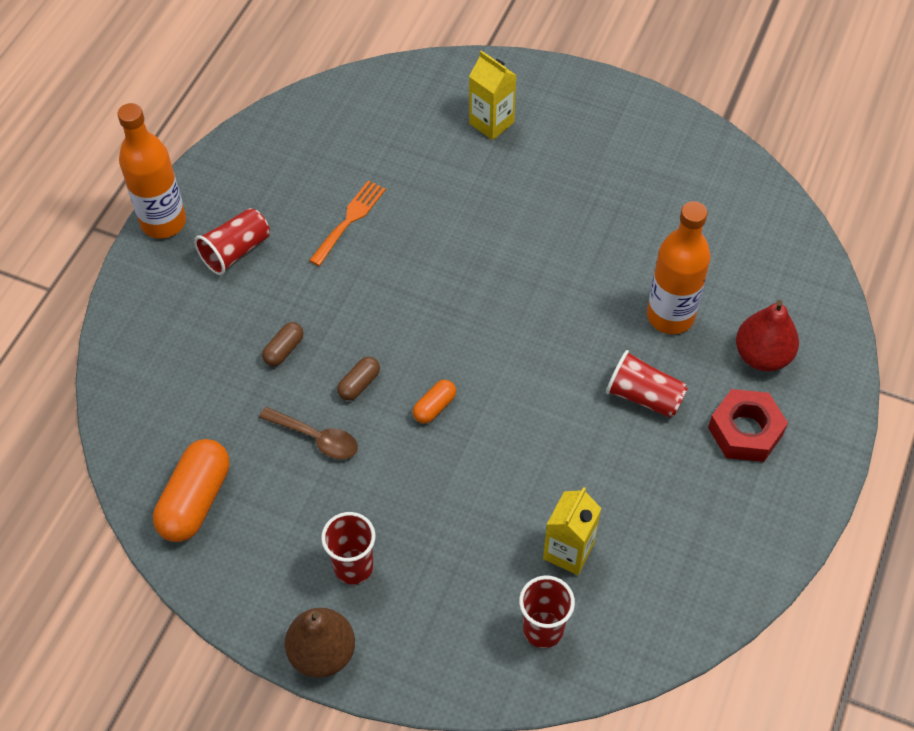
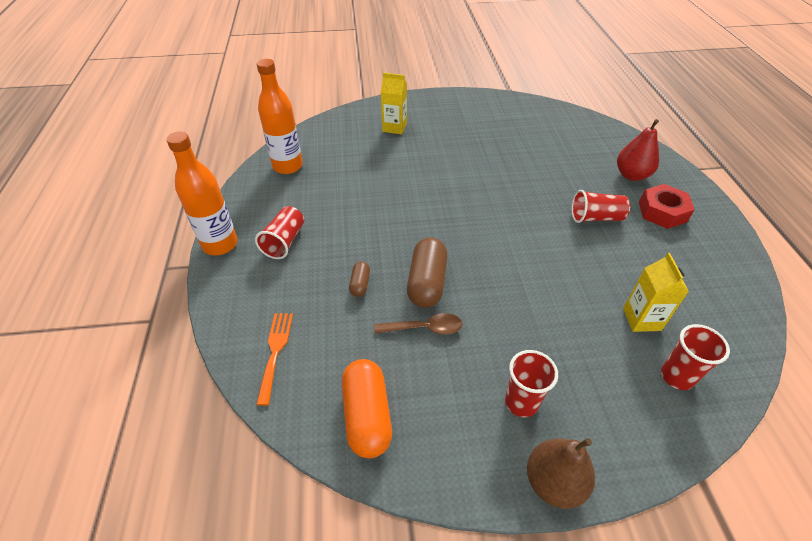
camera: 30 degrees left, 10 degrees down
orange fork [309,180,386,266] -> orange fork moved to [256,313,293,406]
brown capsule [337,357,380,401] -> brown capsule [407,238,447,308], size x1.98
orange capsule [413,380,456,424] -> none
orange bottle [647,201,711,334] -> orange bottle moved to [256,59,303,174]

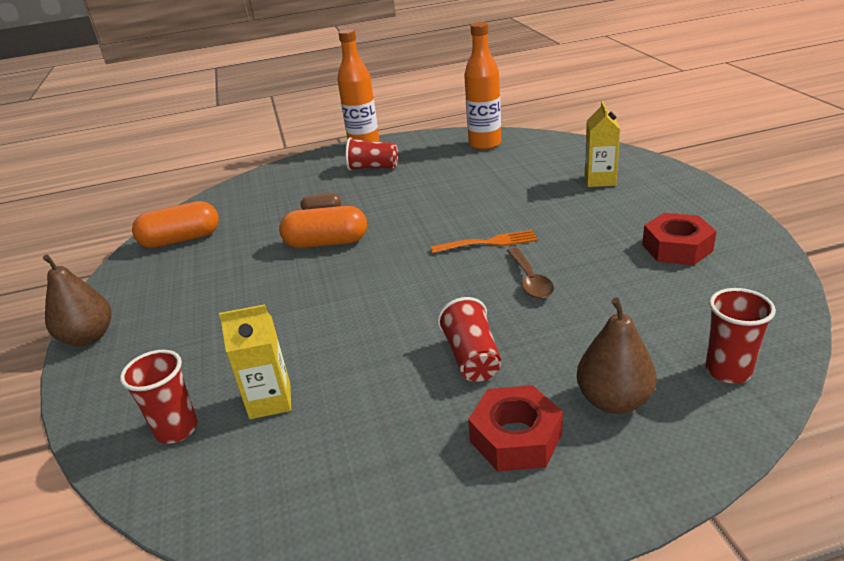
camera: 85 degrees right, 15 degrees down
orange fork [256,313,293,406] -> orange fork moved to [430,230,538,253]
brown spoon [375,313,463,335] -> brown spoon moved to [507,247,554,299]
brown capsule [407,238,447,308] -> orange capsule [279,206,367,248]
red cup [505,350,558,417] -> red cup moved to [706,288,776,384]
red pear [617,119,659,181] -> brown pear [577,298,657,414]
none -> red nut [642,213,717,265]

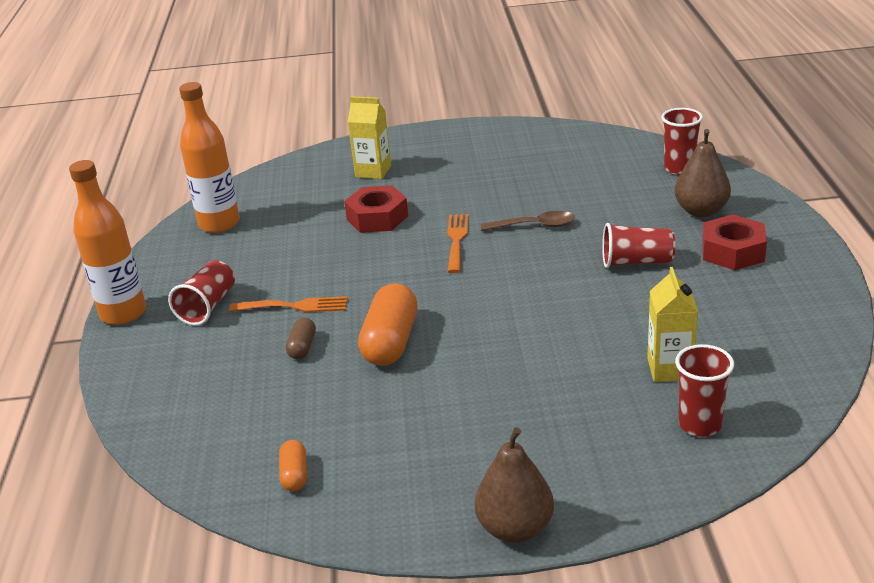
camera: 80 degrees left, 0 degrees up
orange capsule [132,201,219,248] -> orange capsule [279,440,307,491], size x0.51
red nut [642,213,717,265] -> red nut moved to [344,186,408,233]
none -> orange fork [229,296,348,312]

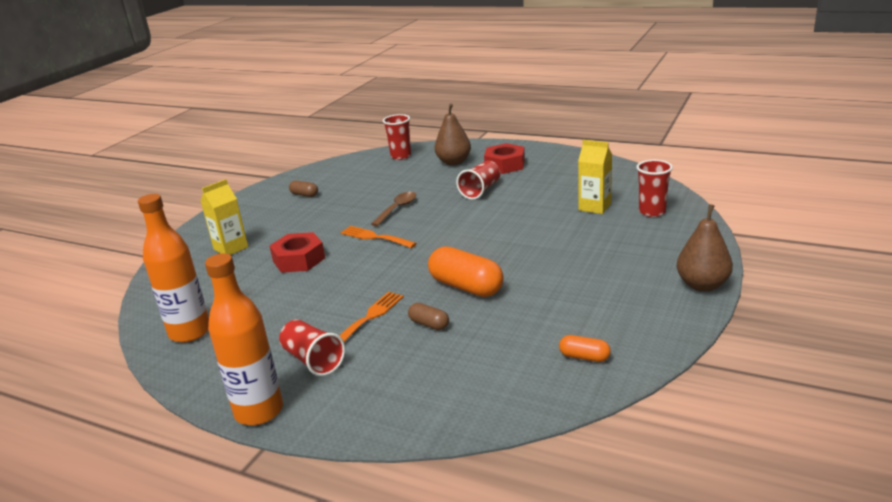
camera: 60 degrees left, 5 degrees down
none -> brown capsule [289,180,318,197]

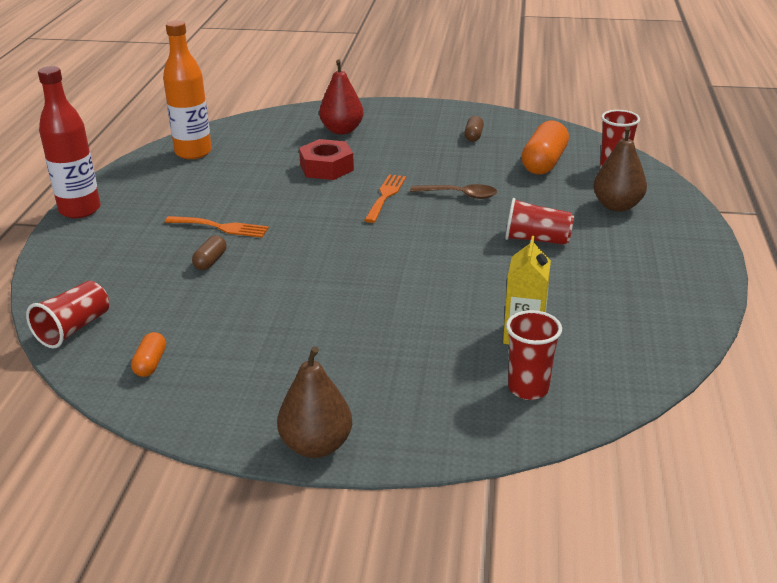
camera: 70 degrees right, 5 degrees up
yellow carton [200,179,248,255] -> red pear [319,59,364,134]
orange bottle [205,253,283,425] -> red bottle [38,66,100,218]
red cup [279,320,345,376] -> red cup moved to [26,281,109,349]
orange capsule [428,246,504,297] -> orange capsule moved to [521,121,569,174]
red nut [484,143,525,174] -> none

